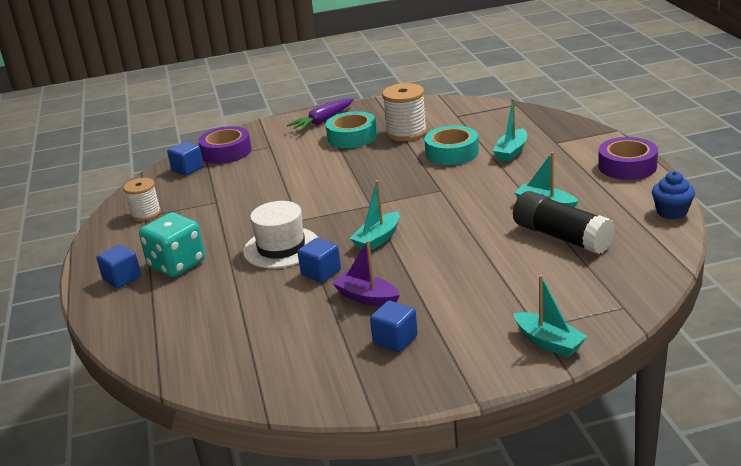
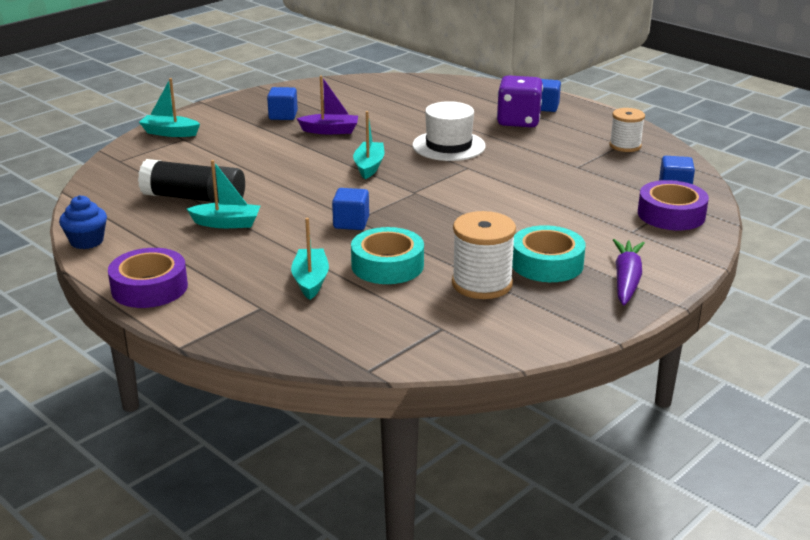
camera: 145 degrees right, 0 degrees up
turquoise dice [139,212,205,277] -> purple dice [497,75,543,127]
blue cube [297,238,341,283] -> blue cube moved to [332,188,369,230]

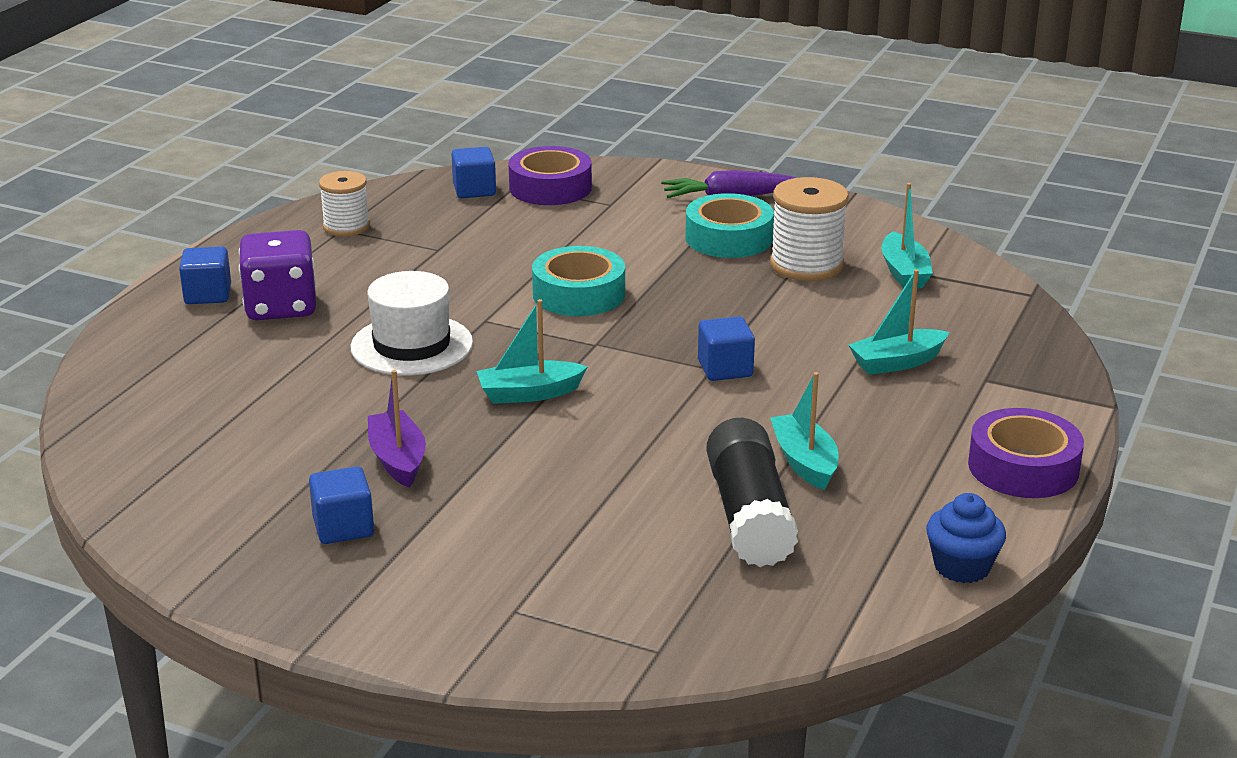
camera: 110 degrees left, 0 degrees up
turquoise boat [139,78,200,137] -> turquoise boat moved to [882,183,933,288]
turquoise tape [351,227,424,284] -> turquoise tape moved to [532,246,625,316]

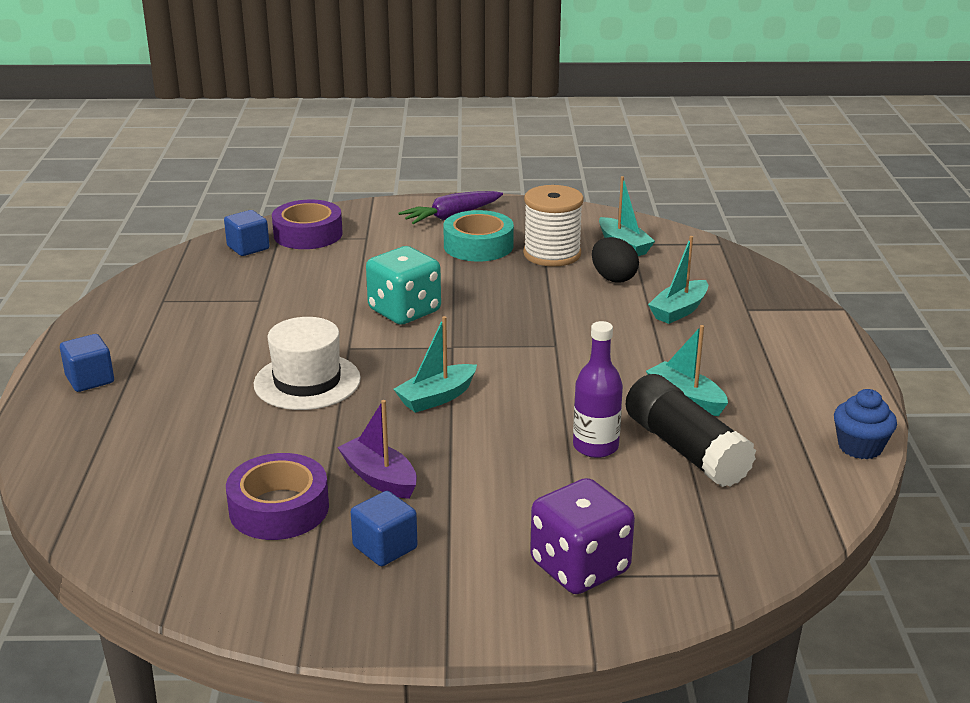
camera: 25 degrees left, 0 degrees up
purple dice [239,230,316,320] -> purple dice moved to [530,478,635,594]
white spool [319,171,370,236] -> none
turquoise tape [532,246,625,316] -> turquoise dice [366,246,441,325]
blue cube [698,316,755,381] -> none
purple tape [968,408,1084,498] -> purple tape moved to [226,453,329,540]
none -> purple bottle [573,321,623,458]
none -> black egg [592,237,639,283]

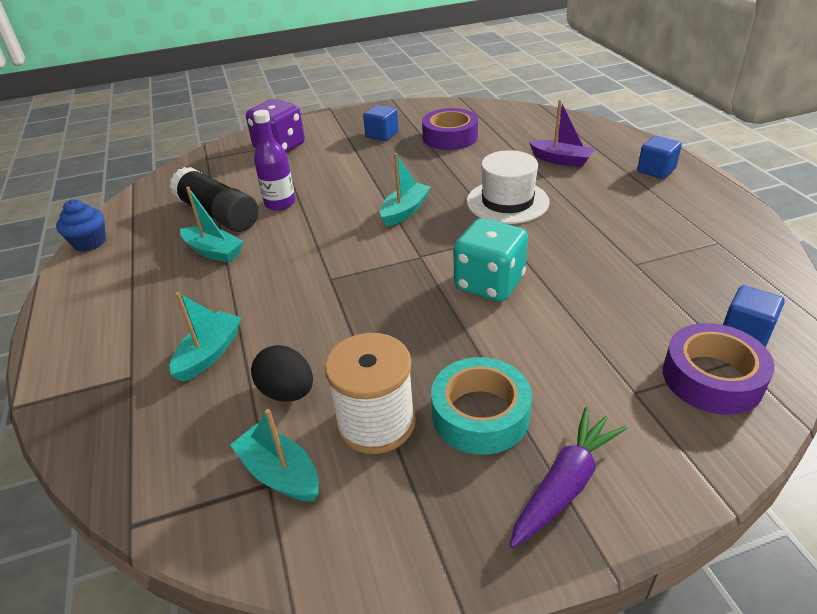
camera: 165 degrees right, 10 degrees up
purple boat [337,400,417,499] -> purple boat moved to [529,100,595,167]

